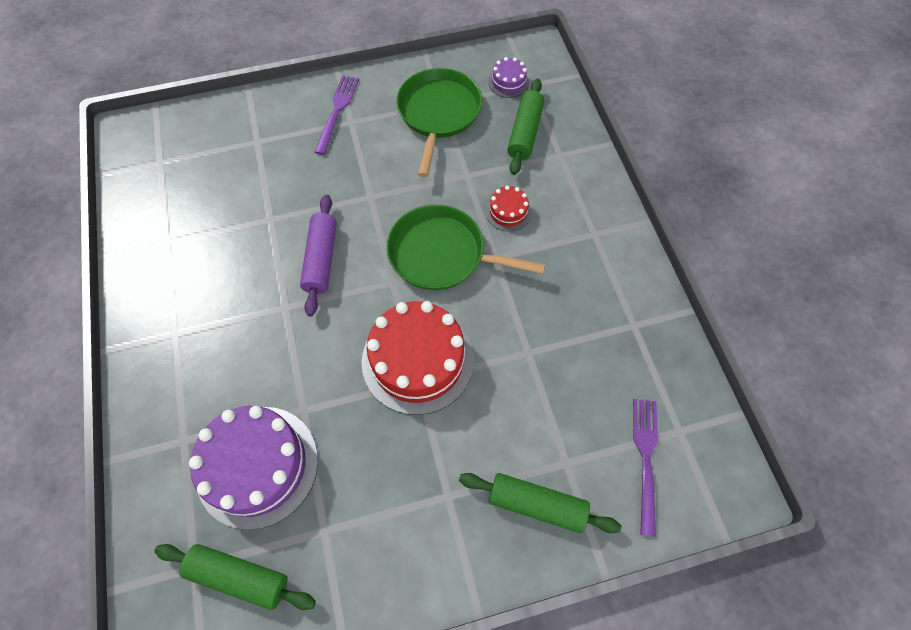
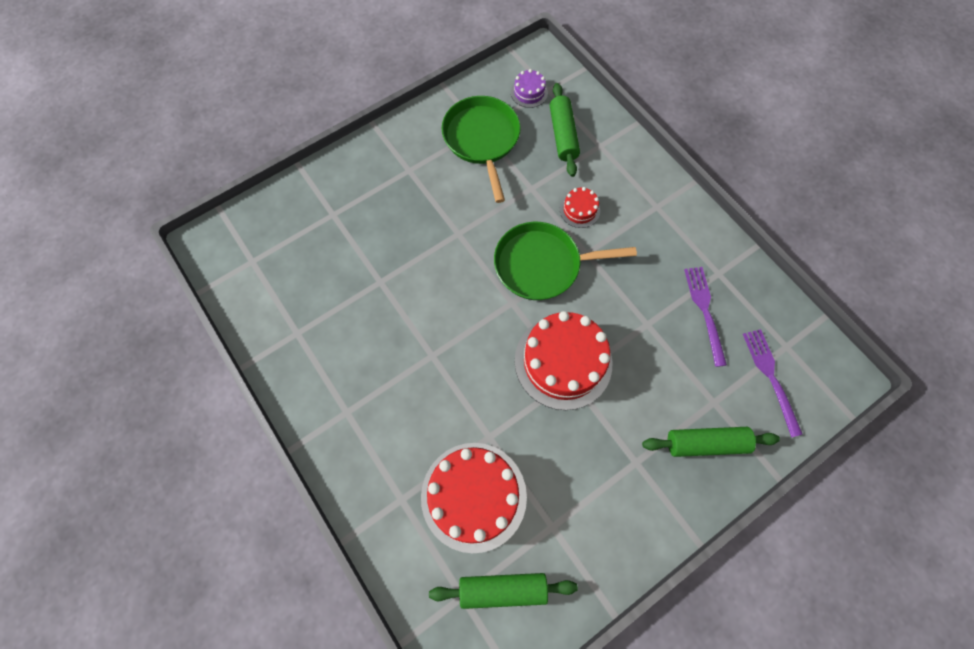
camera: 20 degrees left, 5 degrees up
purple cake [189,406,318,530] -> red cake [421,443,527,553]
purple rolling pin [300,195,337,317] -> none
purple fork [315,75,359,155] -> purple fork moved to [684,267,727,367]

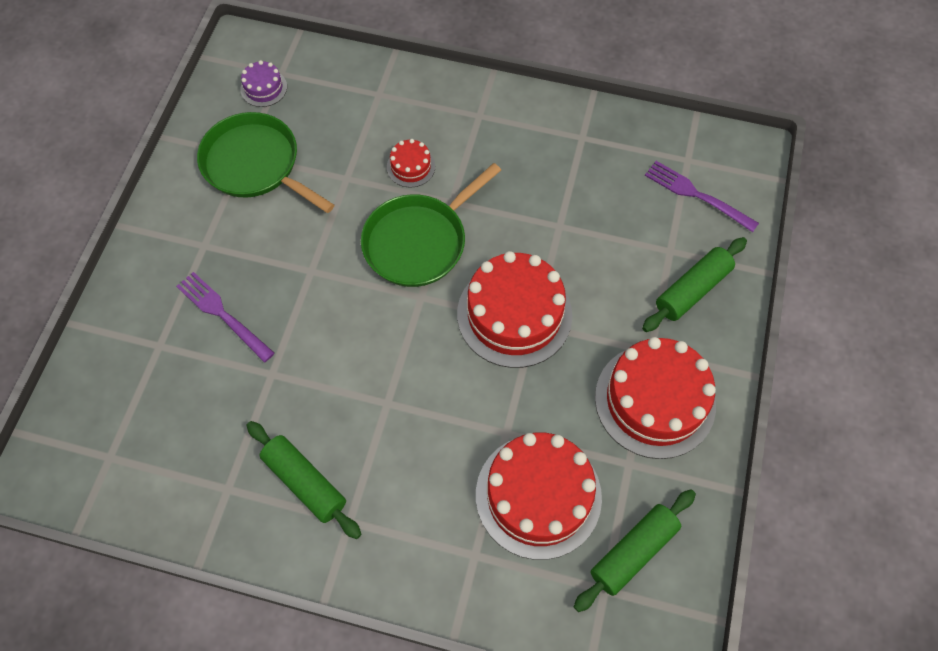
camera: 40 degrees left, 5 degrees down
green rolling pin [550,83,580,177] -> green rolling pin moved to [246,421,361,539]
purple fork [684,267,727,367] -> purple fork moved to [176,272,275,363]
none -> red cake [595,337,716,459]

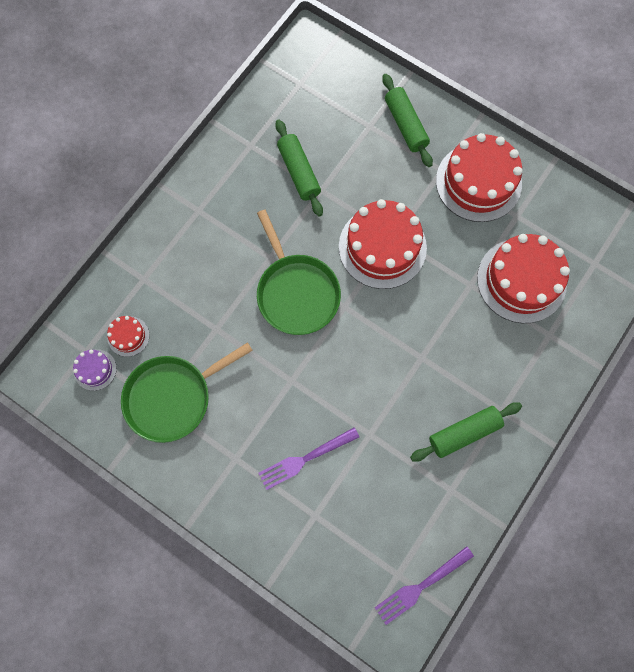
camera: 70 degrees left, 10 degrees up
red cake [387,139,435,187] -> red cake moved to [107,316,149,357]
green rolling pin [574,489,696,612] -> green rolling pin moved to [275,120,323,216]
purple fork [645,161,759,232] -> purple fork moved to [375,546,474,625]

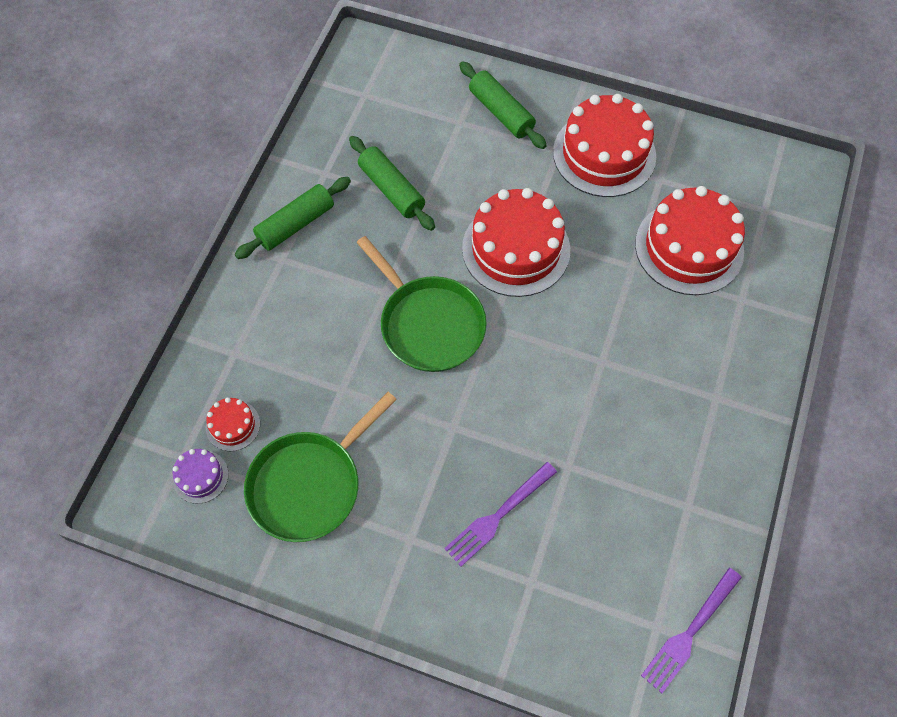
camera: 15 degrees left, 10 degrees down
green rolling pin [410,402,522,462] -> green rolling pin moved to [235,177,351,259]

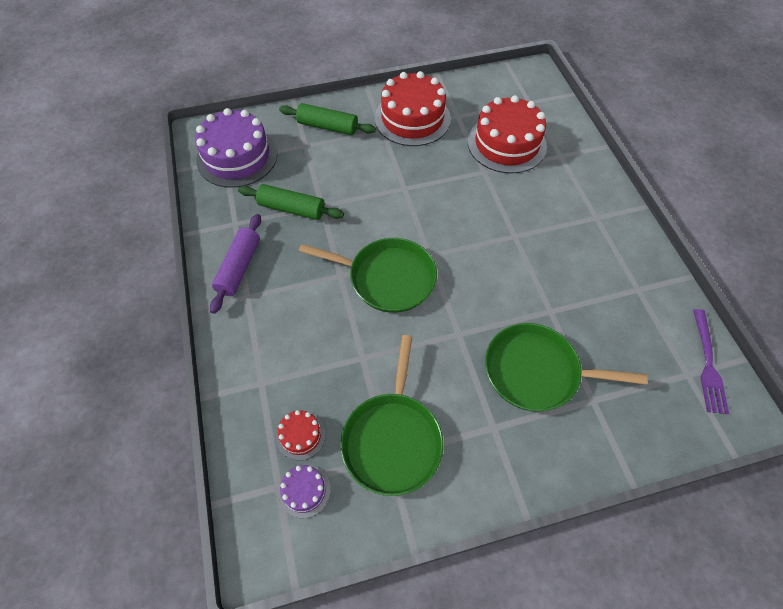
camera: 35 degrees left, 5 degrees down
green rolling pin [235,177,351,259] -> purple rolling pin [210,214,261,314]
purple fork [444,462,557,566] -> green pan [485,323,648,411]
red cake [462,188,570,297] -> none
none -> purple cake [195,108,277,188]

